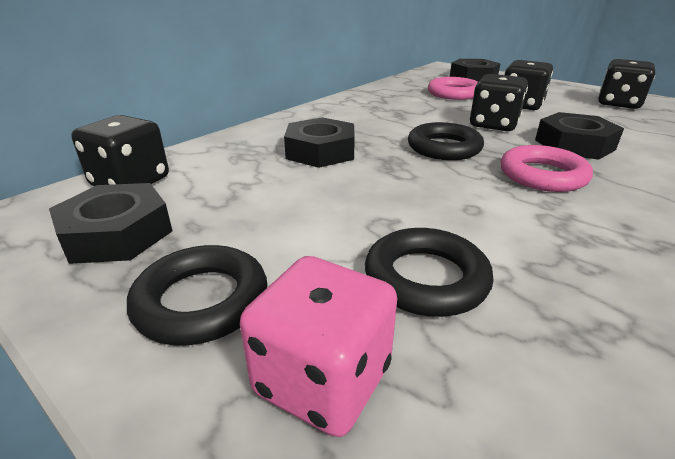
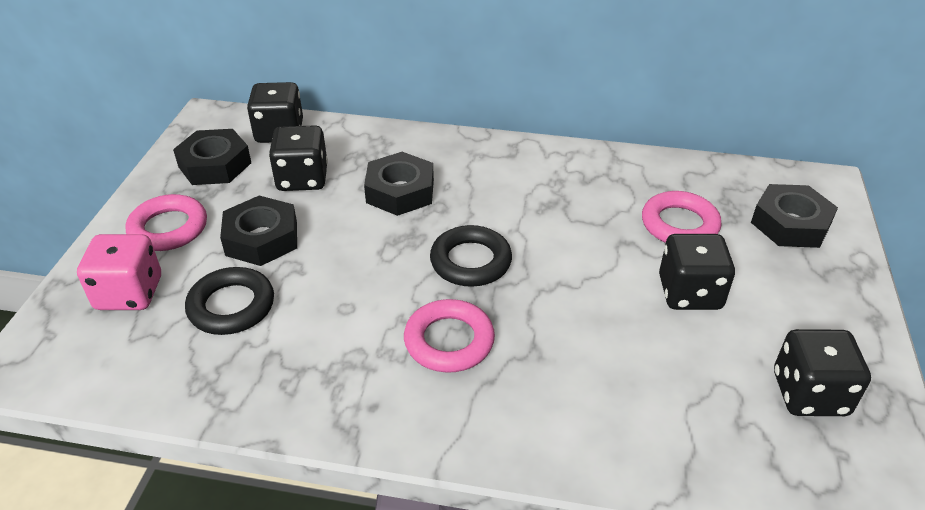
camera: 60 degrees right, 10 degrees up
black ring [127,245,267,345] -> pink ring [126,194,207,251]
black dice [470,74,528,131] -> black dice moved to [269,125,328,191]
black nut [535,112,624,160] -> black nut moved to [220,196,297,266]

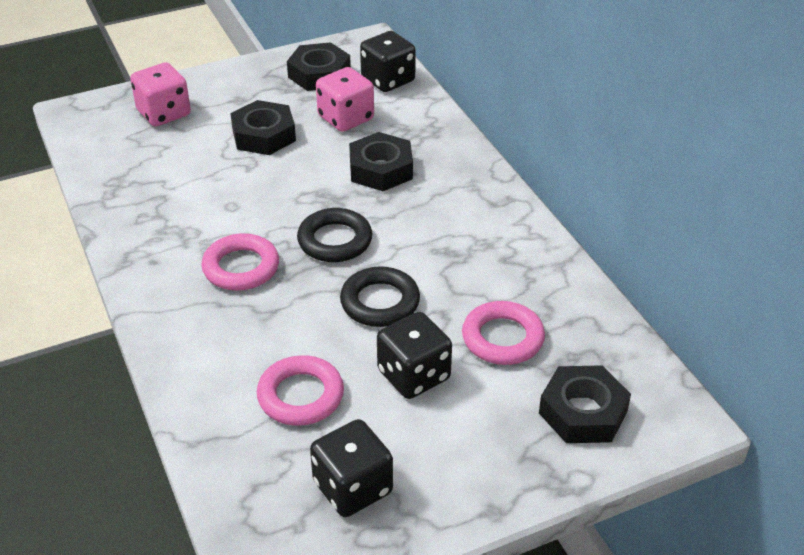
camera: 55 degrees right, 0 degrees up
pink ring [126,194,207,251] -> pink ring moved to [257,355,344,426]
black ring [185,267,274,335] -> black ring moved to [340,266,420,327]
black dice [269,125,328,191] -> pink dice [316,67,374,132]

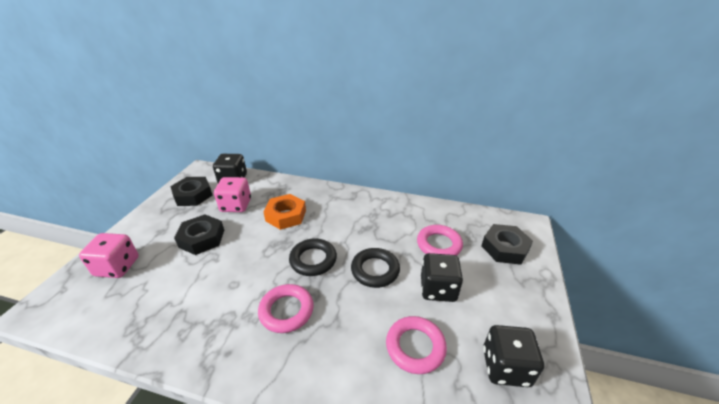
camera: 50 degrees left, 5 degrees down
black nut [349,132,413,191] -> orange nut [263,194,306,230]

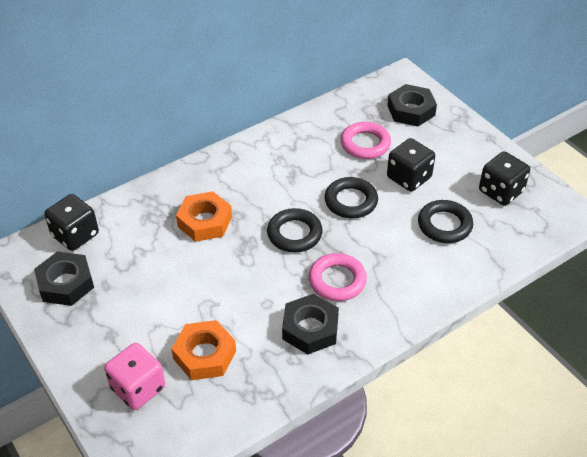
camera: 50 degrees left, 10 degrees up
black nut [174,214,224,255] -> black nut moved to [282,294,339,355]
pink dice [214,177,251,212] -> none
pink ring [386,316,447,374] -> black ring [418,200,473,243]
none -> orange nut [171,320,236,380]

